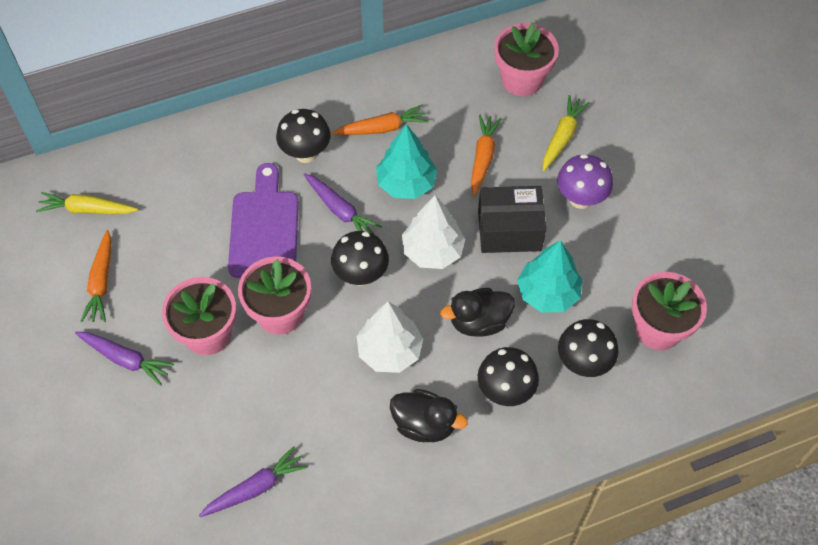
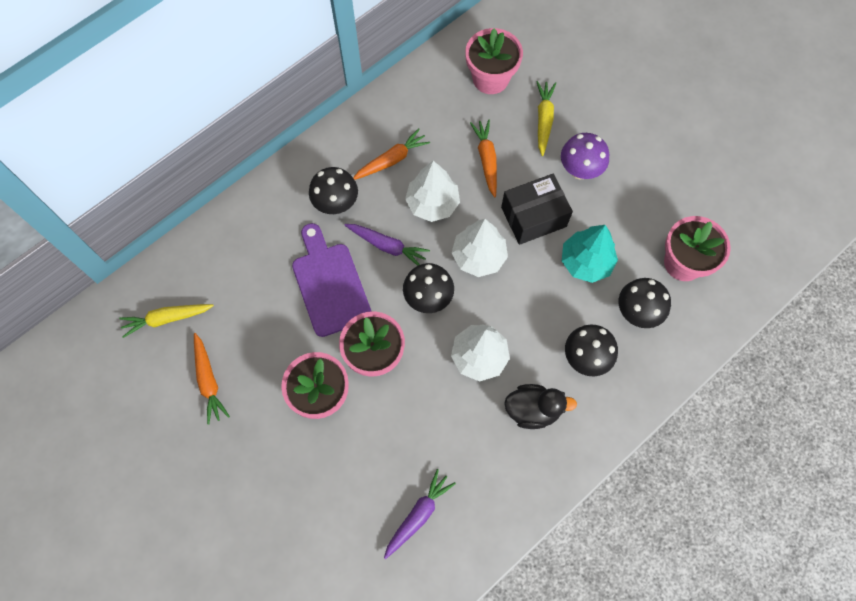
camera: 20 degrees left, 10 degrees up
purple carrot [75,332,174,386] -> none
turquoise tree [376,124,438,199] -> white tree [405,161,460,222]
black duck [441,288,515,337] -> none

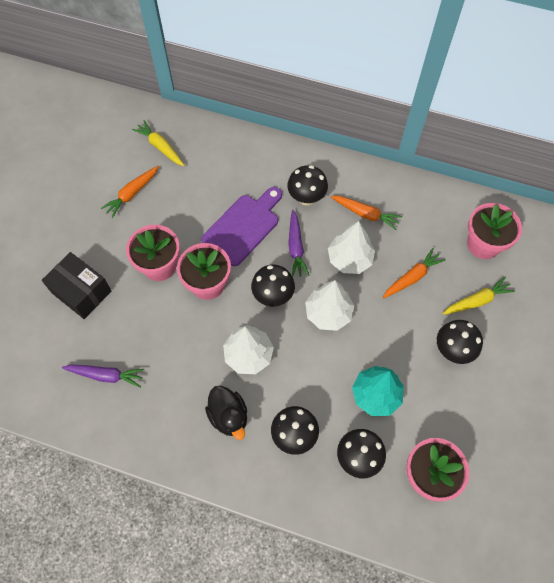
camera: 60 degrees right, 5 degrees down
black box [501,174,573,245] -> black box moved to [42,252,111,319]
purple mushroom [561,133,609,179] -> black mushroom [437,320,483,364]

